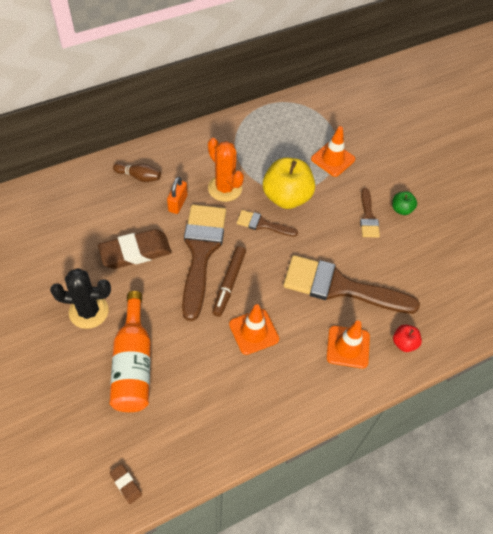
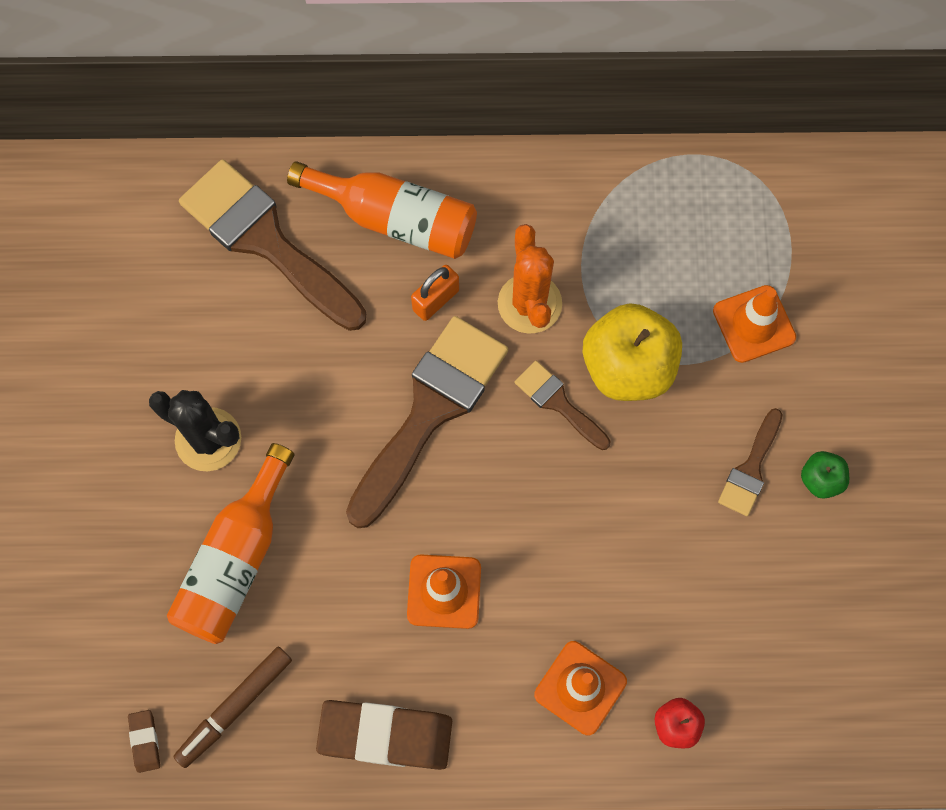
camera: 30 degrees right, 15 degrees up
brown eraser [98,229,172,269] -> brown eraser moved to [316,700,452,770]
brown bowling pin [113,163,161,182] -> orange bottle [287,161,477,259]
brown marker [212,246,246,317] -> brown marker moved to [173,647,292,768]
brown brush [283,255,420,314] -> brown brush moved to [179,159,366,331]

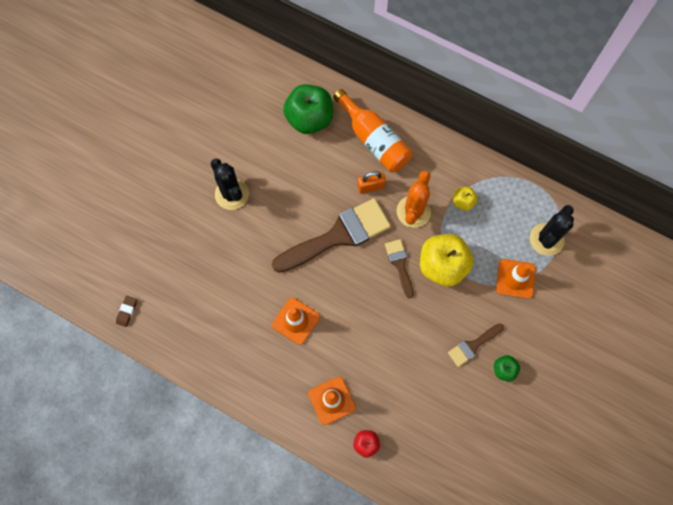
camera: 30 degrees right, 0 degrees up
orange bottle [167,443,295,644] -> none
brown marker [173,647,292,768] -> none
brown brush [179,159,366,331] -> green apple [283,84,333,134]
brown eraser [316,700,452,770] -> none
none -> yellow apple [453,187,478,211]
none -> black cactus [530,205,574,256]

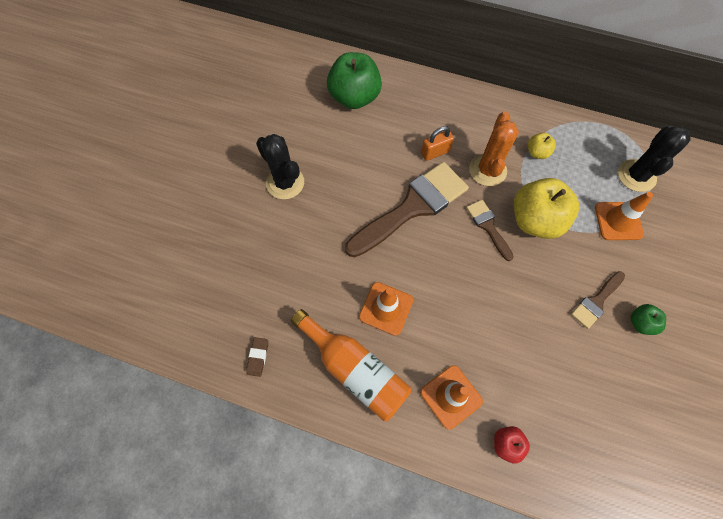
camera: 10 degrees left, 5 degrees down
brown eraser [116,296,137,327] -> brown eraser moved to [246,337,268,377]
orange bottle [333,89,412,172] -> orange bottle moved to [291,309,411,421]

